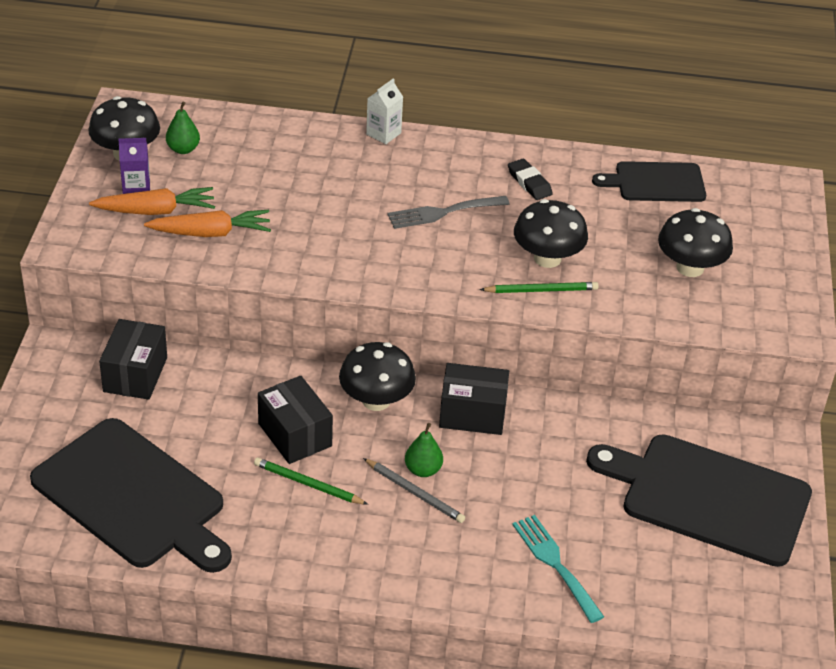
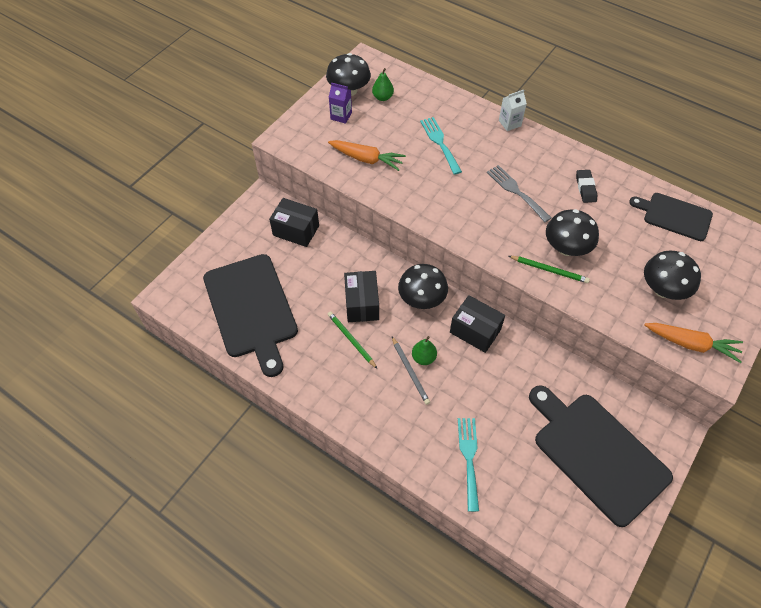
camera: 30 degrees right, 15 degrees up
orange carrot [89,187,215,215] -> orange carrot moved to [644,323,743,363]
black box [99,319,167,400] -> black box turned 75 degrees clockwise [269,198,319,247]
grey fork [387,196,510,229] -> grey fork turned 45 degrees clockwise [487,165,551,222]
none -> turquoise fork [420,117,462,175]

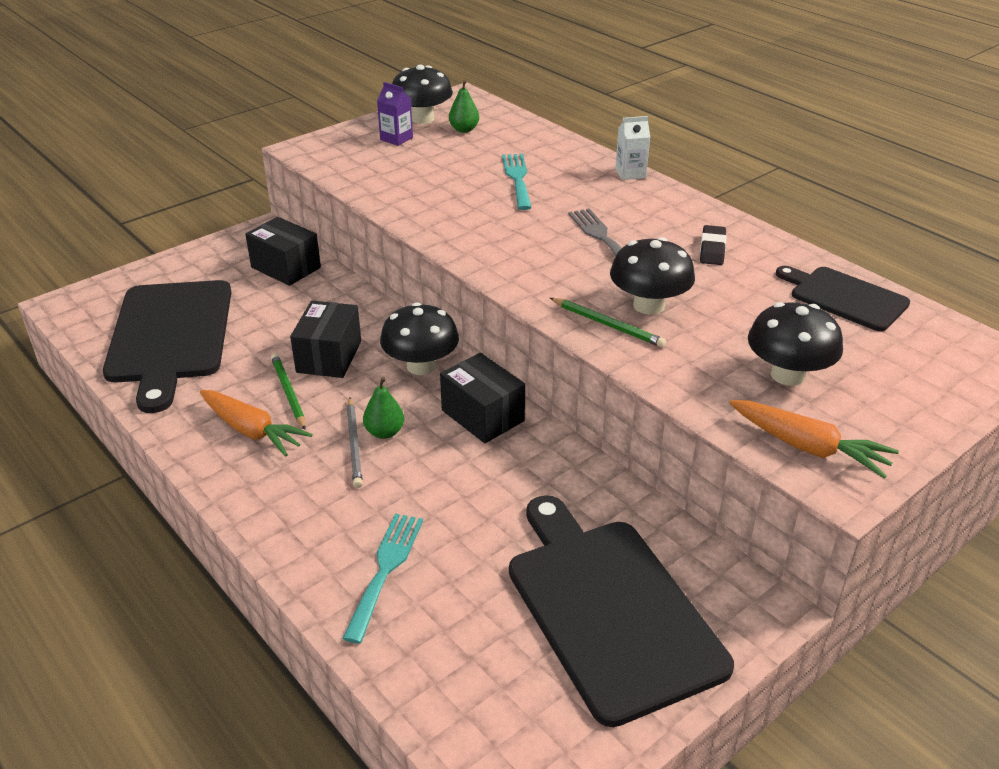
camera: 15 degrees right, 20 degrees down
orange carrot [328,140,406,171] -> orange carrot moved to [200,390,313,457]

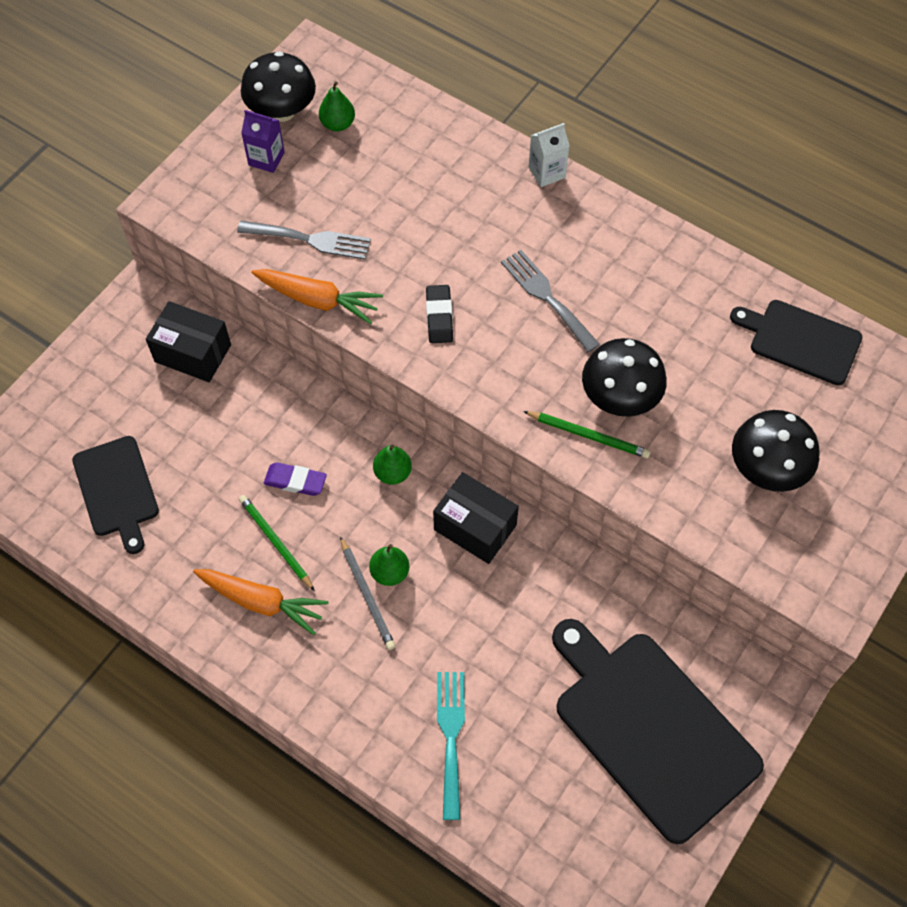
camera: 15 degrees left, 25 degrees up
black cutting board [103,280,232,413] -> black cutting board [72,436,159,554], size x0.57
black box [290,301,361,378] -> purple eraser [264,462,327,496]
black mushroom [380,302,459,375] -> green pear [373,444,412,485]
turquoise fork [502,154,532,210] -> none
black eraser [700,225,727,265] -> black eraser moved to [426,285,453,343]
orange carrot [730,400,899,478] -> orange carrot moved to [251,269,383,324]
none -> grey fork [237,221,371,260]

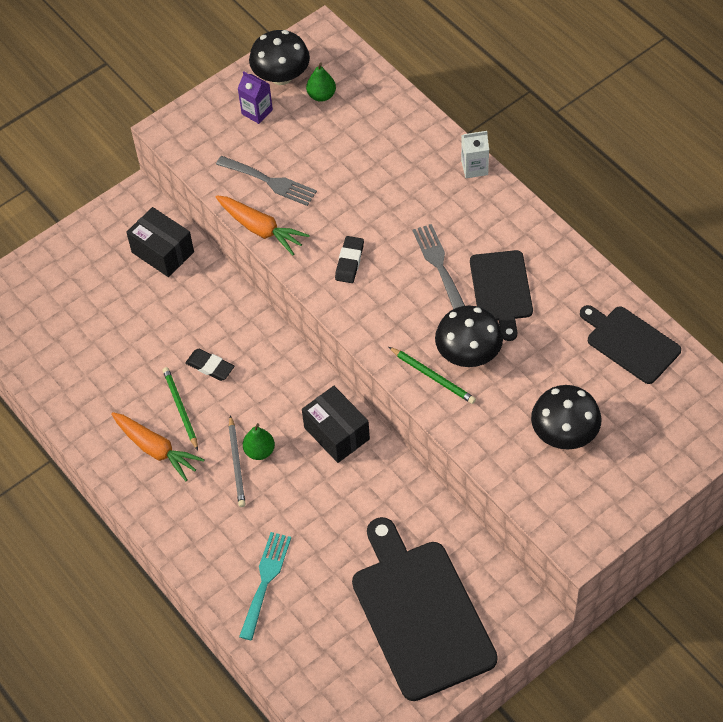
camera: 20 degrees right, 5 degrees down
black cutting board [72,436,159,554] -> black cutting board moved to [470,250,533,341]
purple eraser [264,462,327,496] -> black eraser [185,349,234,381]
green pear [373,444,412,485] -> none

